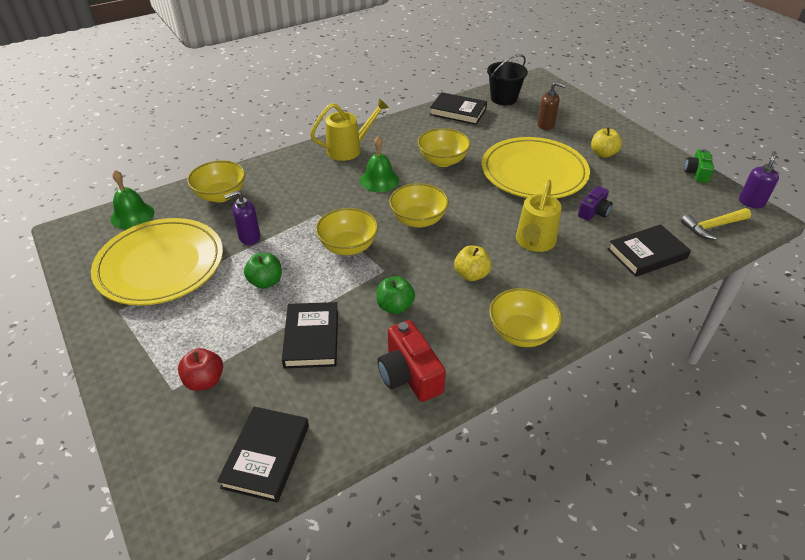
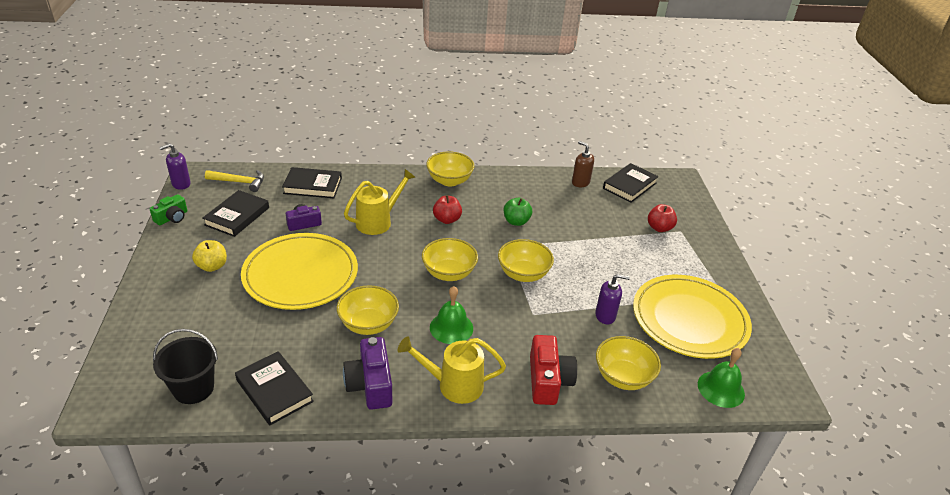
camera: 155 degrees left, 5 degrees down
green apple [244,253,282,289] -> none
black book [282,302,338,369] -> black book moved to [203,190,269,237]
red camera [377,320,446,402] -> red camera moved to [530,335,577,405]
yellow apple [454,245,491,281] -> red apple [433,195,462,224]
brown soap dispenser [537,82,566,130] -> brown soap dispenser moved to [572,141,594,187]
none -> purple camera [343,337,392,410]

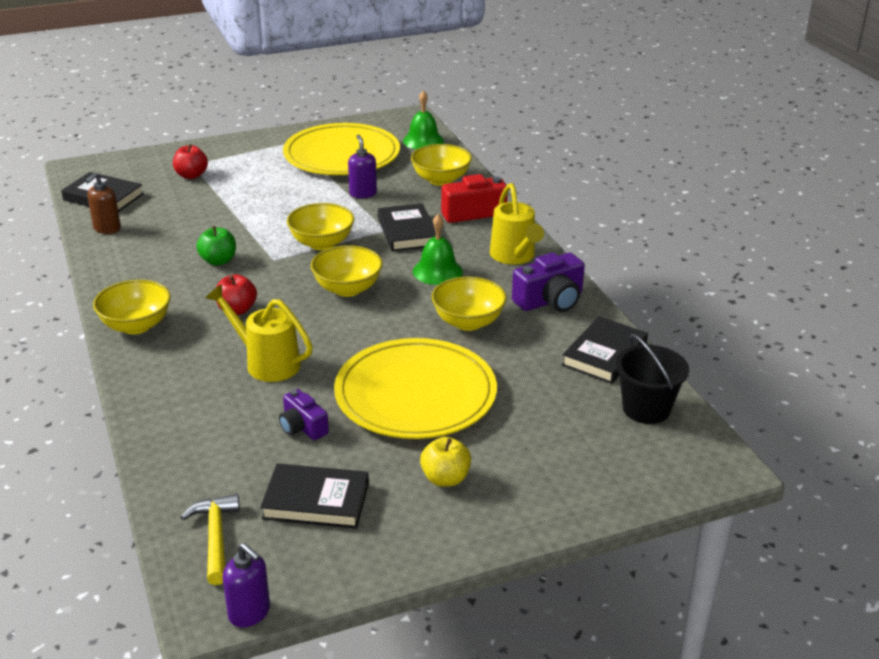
camera: 105 degrees left, 5 degrees down
green camera [150,194,187,226] -> none
black book [282,167,342,198] -> black book moved to [378,203,436,252]

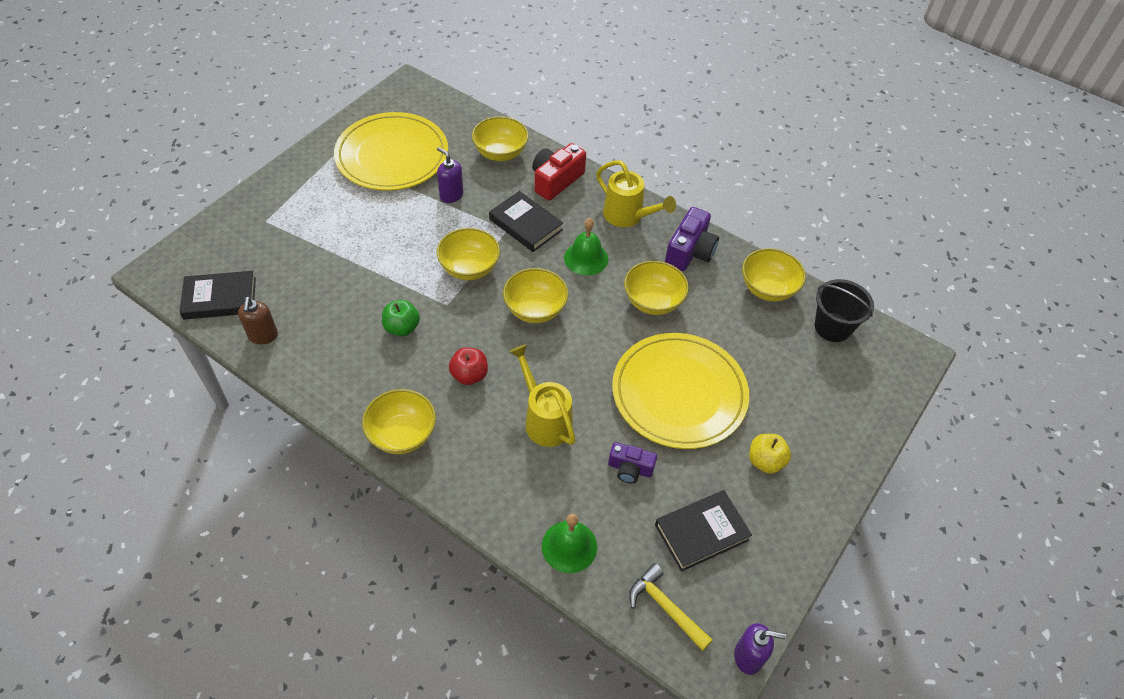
camera: 35 degrees left, 20 degrees up
red apple [173,144,208,179] -> none
yellow watering can [205,284,313,382] -> yellow watering can turned 60 degrees clockwise [509,344,575,447]
green bell [403,90,444,150] -> green bell moved to [542,514,597,573]
black book [562,316,648,384] -> yellow bowl [742,248,806,302]

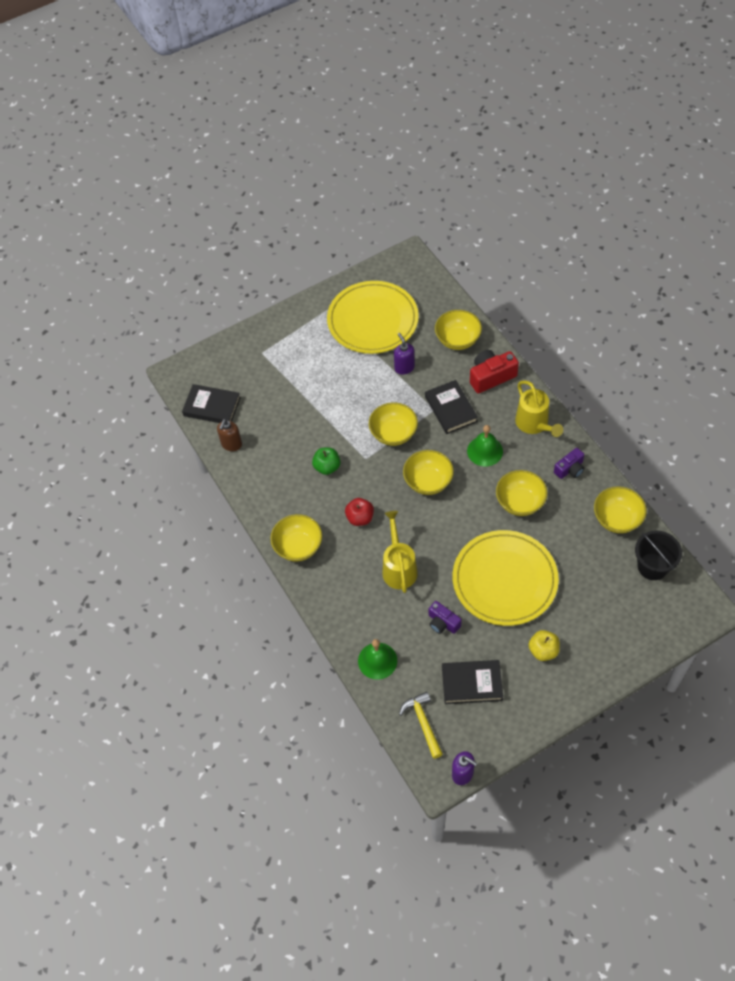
camera: 30 degrees right, 5 degrees up
purple camera [665,207,719,271] -> purple camera [554,448,584,479], size x0.63

